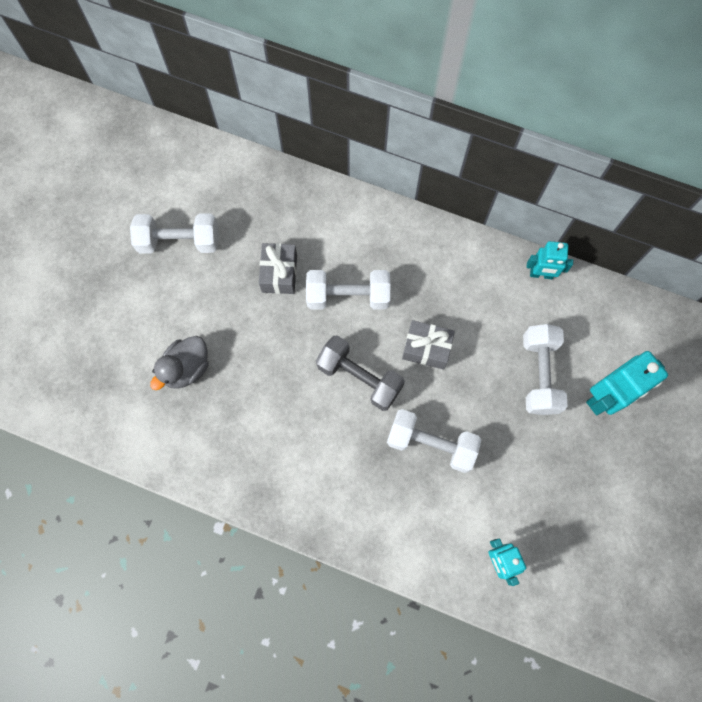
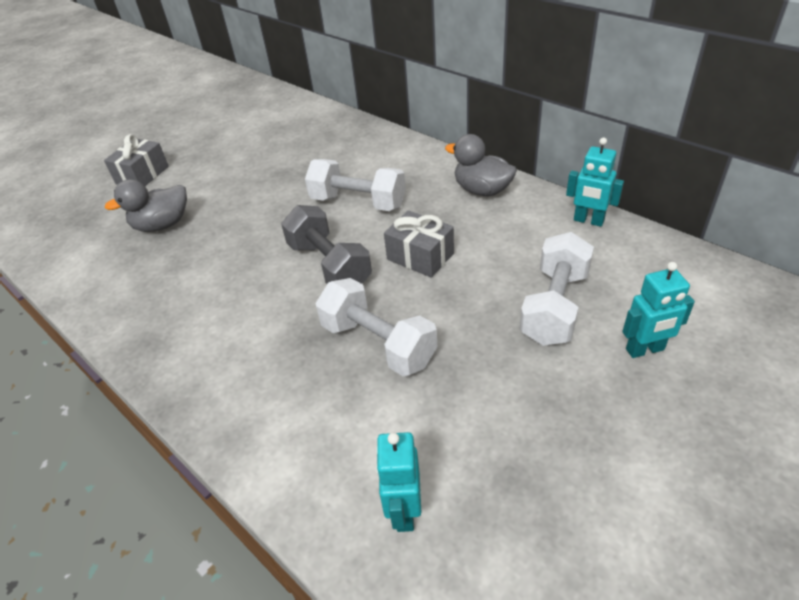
camera: 25 degrees right, 30 degrees down
white dumbbell [130,213,218,254] -> none
grey gift [259,243,297,294] -> grey gift moved to [104,134,169,186]
turquoise robot [586,351,668,415] -> turquoise robot [622,262,695,358], size x0.61
none -> grey duck [445,134,517,196]

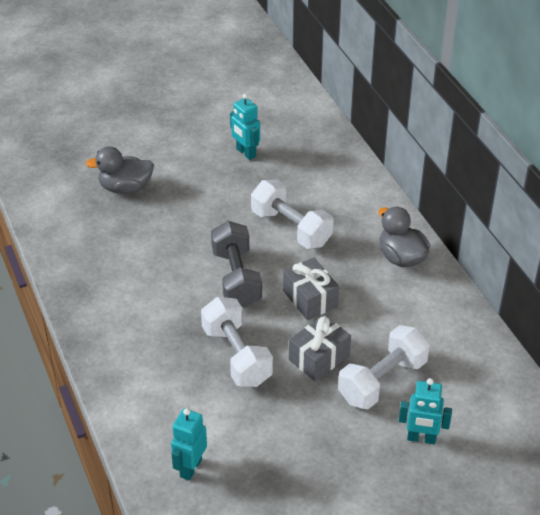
camera: 20 degrees right, 0 degrees up
grey gift [104,134,169,186] -> grey gift moved to [289,315,351,381]
turquoise robot [566,138,624,227] -> turquoise robot moved to [230,94,260,160]

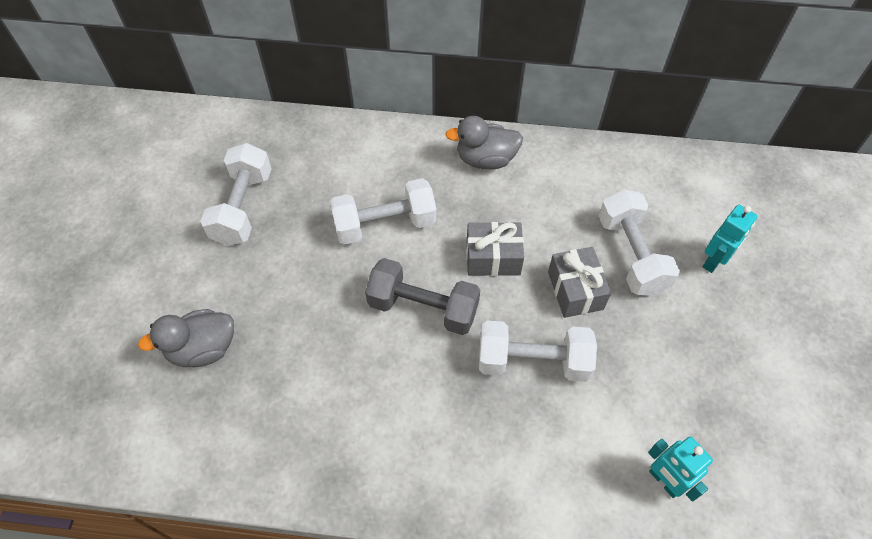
camera: 60 degrees left, 15 degrees up
grey duck [85,146,154,194] -> grey duck turned 45 degrees clockwise [138,309,234,367]
turquoise robot [230,94,260,160] -> white dumbbell [200,143,272,246]

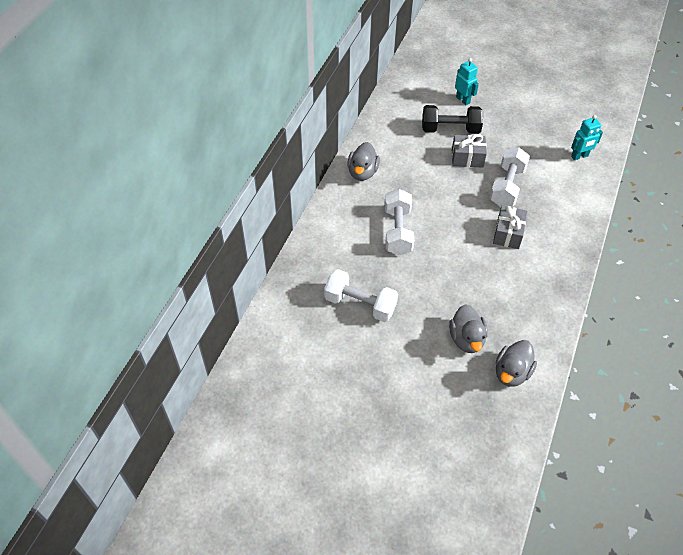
camera: 75 degrees left, 5 degrees down
grey dumbbell [365,258,480,335] -> none
grey gift [466,222,524,276] -> grey gift moved to [493,206,528,249]
white dumbbell [598,189,680,296] -> black dumbbell [422,105,483,134]
none -> grey duck [496,340,537,387]

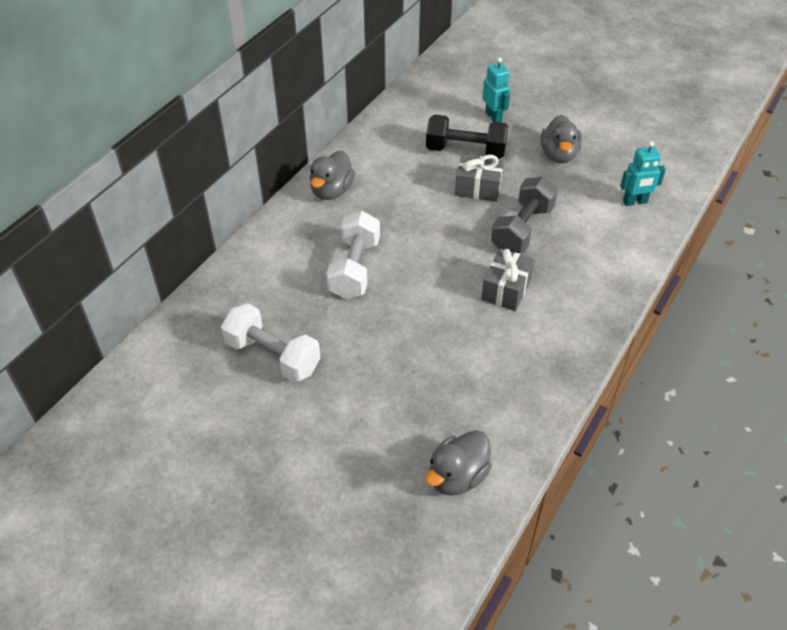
camera: 10 degrees right, 5 degrees down
grey duck [449,304,488,353] -> grey duck moved to [541,115,582,163]
white dumbbell [490,147,530,207] -> grey dumbbell [491,177,558,253]

